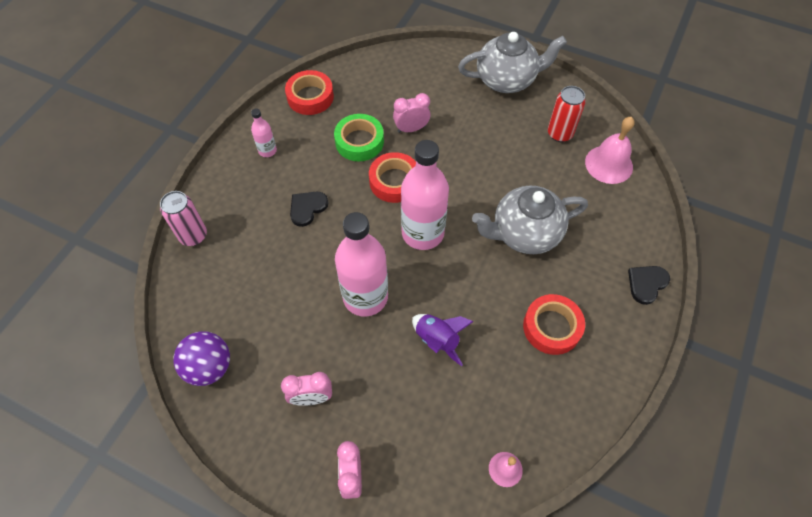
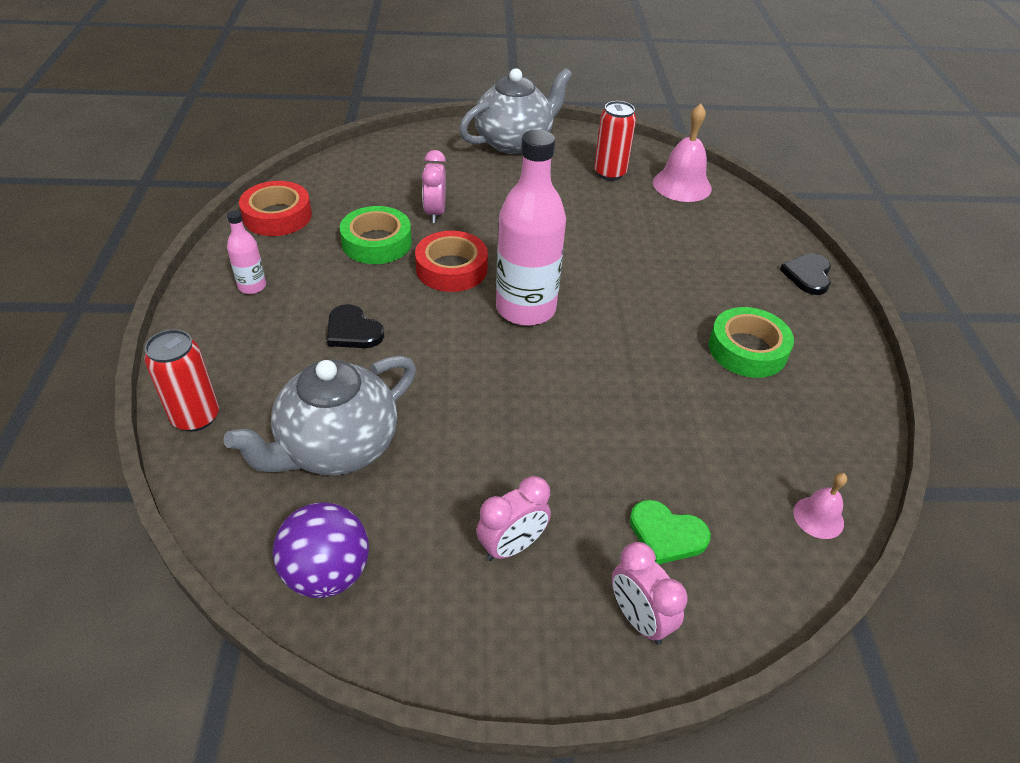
camera: 30 degrees left, 15 degrees down
pink can [160,191,207,246] -> red can [144,329,219,432]
black heart [290,191,328,227] -> black heart turned 60 degrees counterclockwise [327,304,384,348]
pink bottle [335,212,388,317] -> none
pink clock [393,93,431,133] -> pink clock turned 45 degrees counterclockwise [422,150,446,223]
purple rocket [412,314,473,366] -> none
grey teapot [472,185,588,254] -> grey teapot moved to [223,355,416,475]
red tape [523,294,585,355] -> green tape [709,307,794,378]
none -> green heart [630,500,711,564]

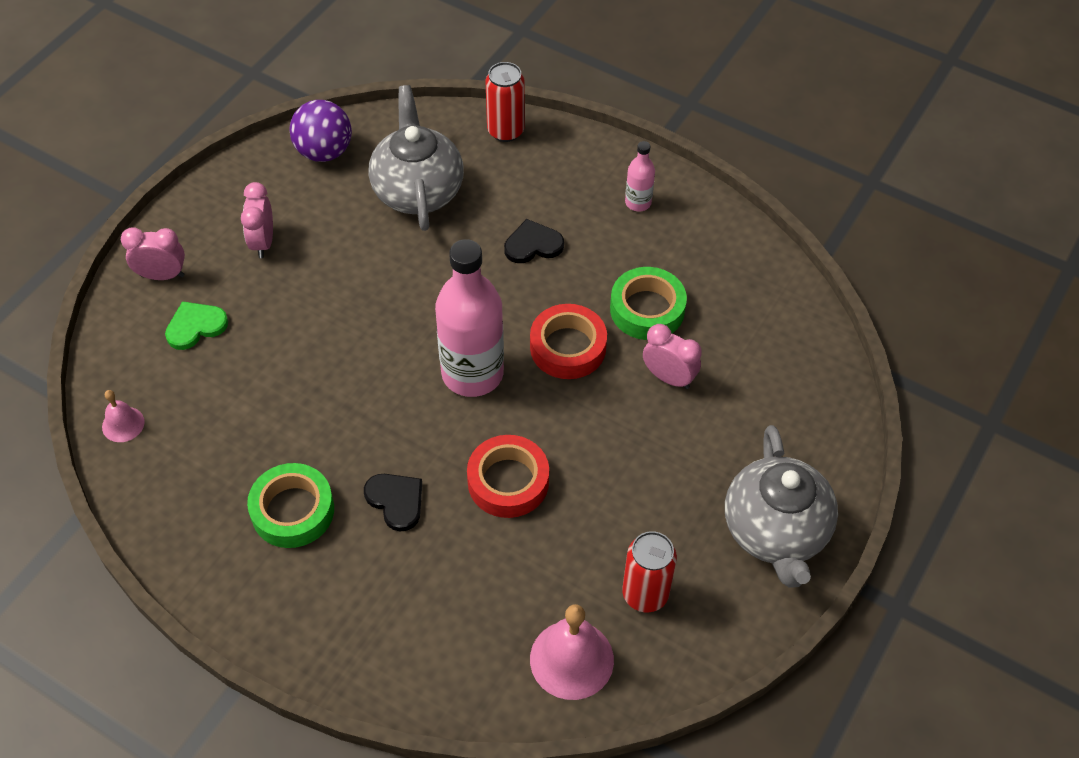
camera: 125 degrees right, 10 degrees up
red tape [239,181,312,236] -> red tape moved to [467,435,549,518]
black heart [780,253,831,295] -> black heart moved to [364,474,422,531]

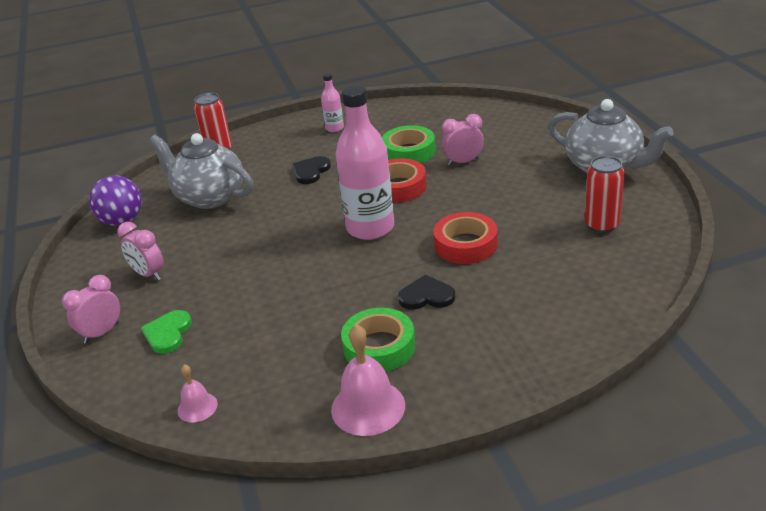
camera: 45 degrees left, 20 degrees down
pink bell [530,604,614,700] -> pink bell moved to [331,324,405,436]

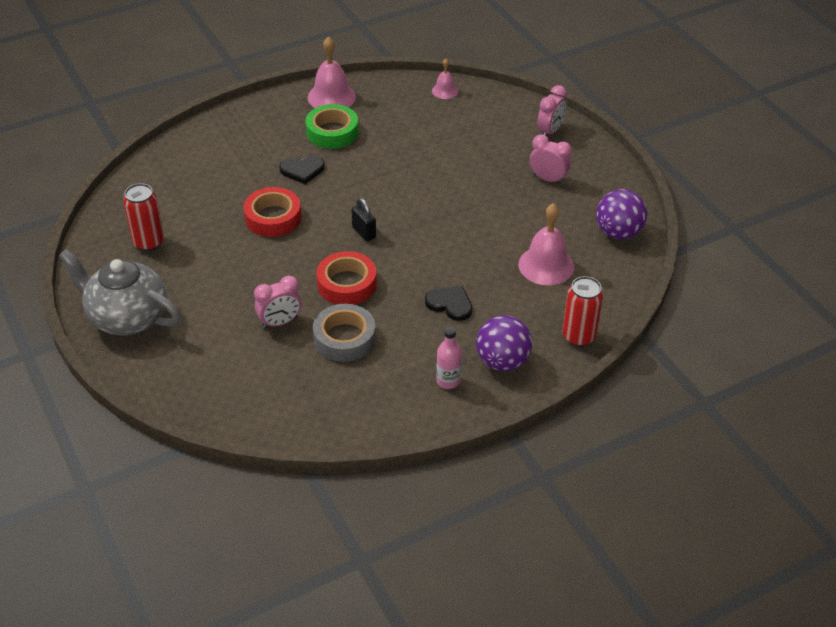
camera: 165 degrees right, 10 degrees up
green heart [141,310,192,354] -> none
grey teapot [149,133,254,209] -> pink bell [518,203,574,285]
black heart [292,156,331,184] -> black heart turned 75 degrees counterclockwise [425,286,472,321]
pink bottle [336,85,394,240] -> black padlock [352,198,376,241]
green tape [382,125,435,163] -> grey tape [313,304,376,362]
none -> purple ball [476,315,532,371]

